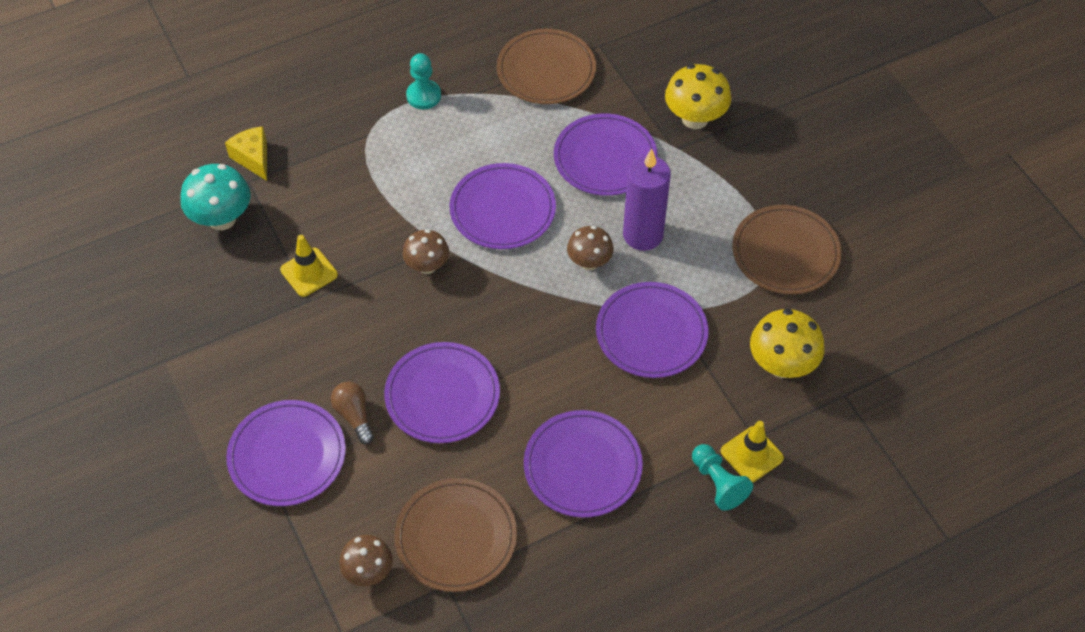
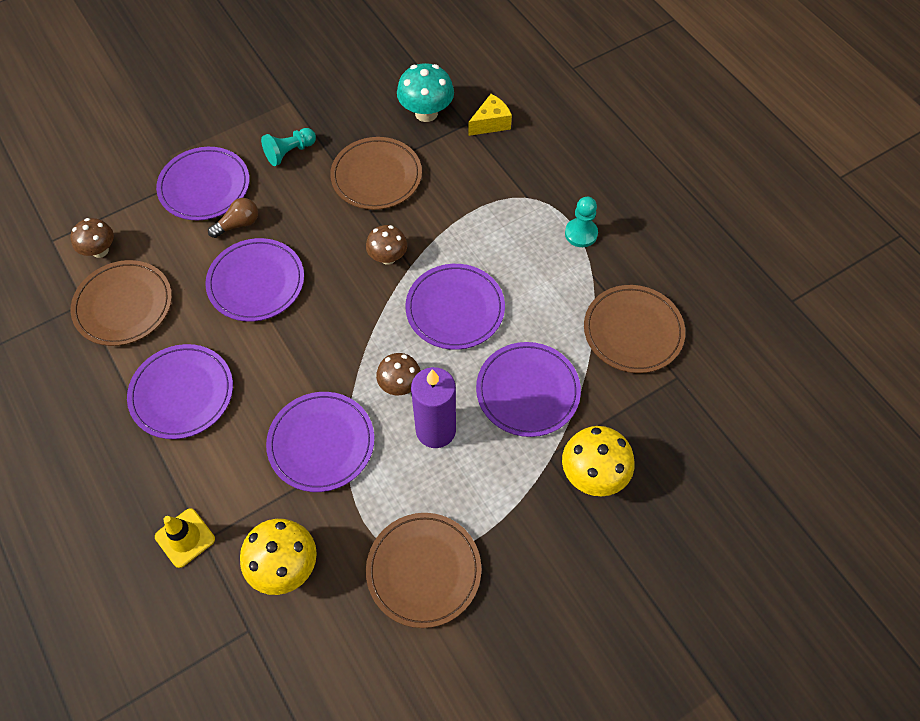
camera: 85 degrees right, 5 degrees up
yellow traffic cone [280,235,338,297] -> brown plate [330,137,422,210]
turquoise pawn [692,444,753,511] -> turquoise pawn moved to [261,128,316,166]

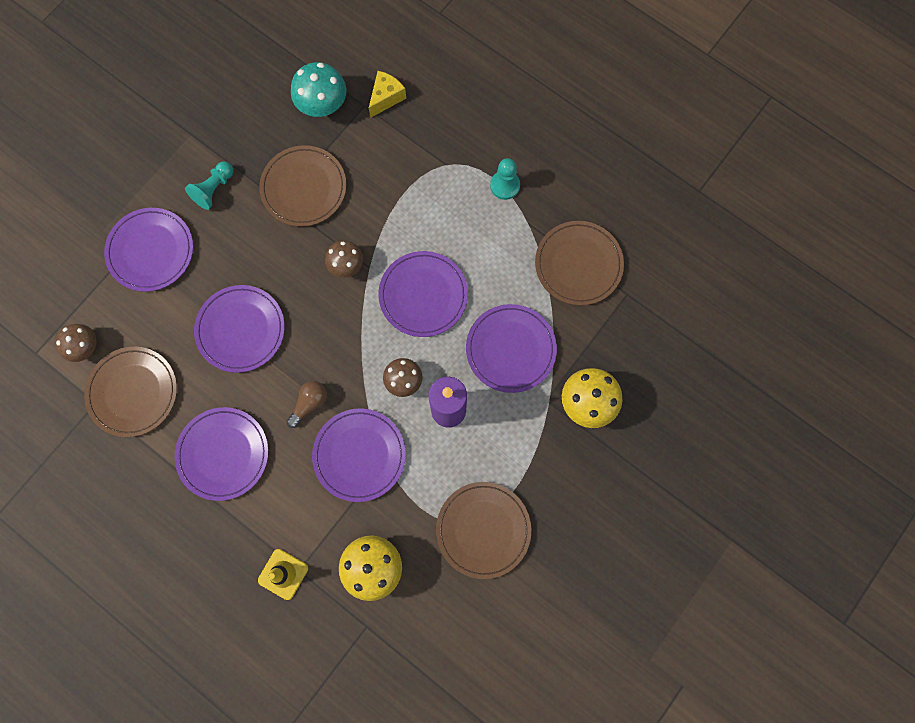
camera: 20 degrees left, 15 degrees up
brown light bulb [208,198,258,238] -> brown light bulb moved to [286,381,327,428]

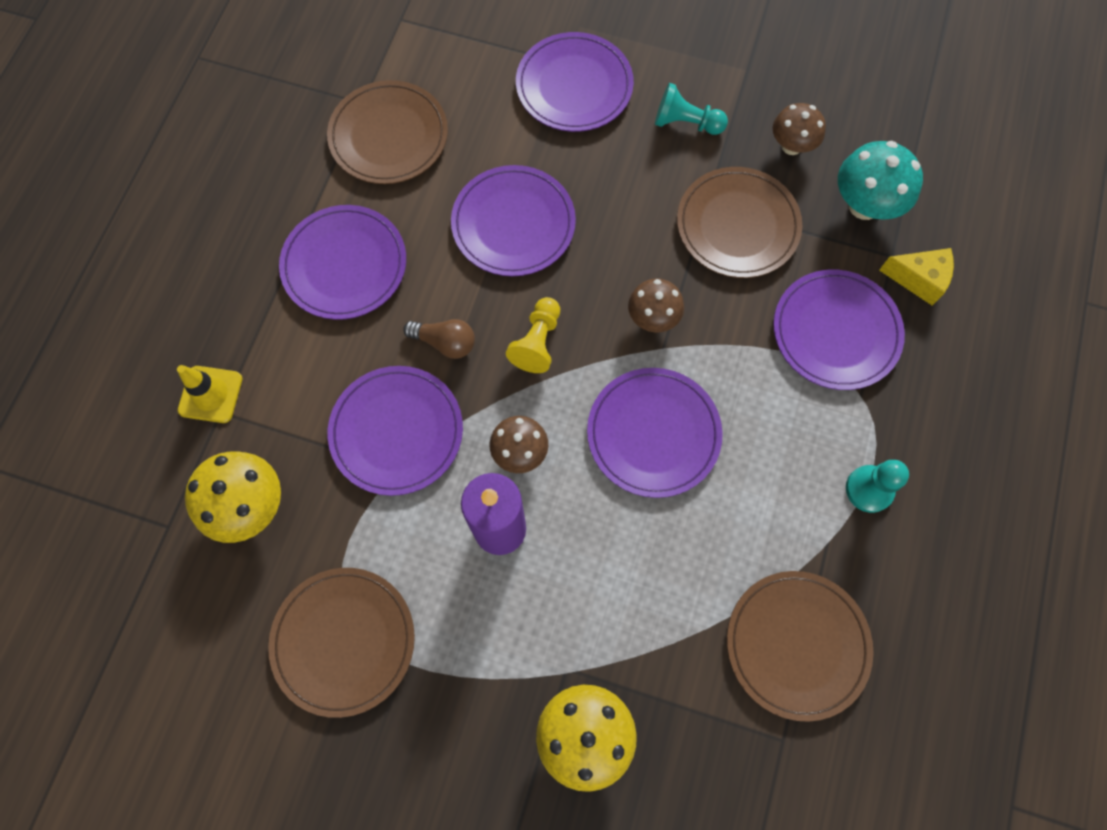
camera: 70 degrees right, 5 degrees down
brown mushroom [55,324,96,362] -> brown mushroom moved to [773,103,826,155]
purple plate [466,304,557,393] -> purple plate moved to [773,270,905,390]
none -> yellow pawn [506,297,560,373]

